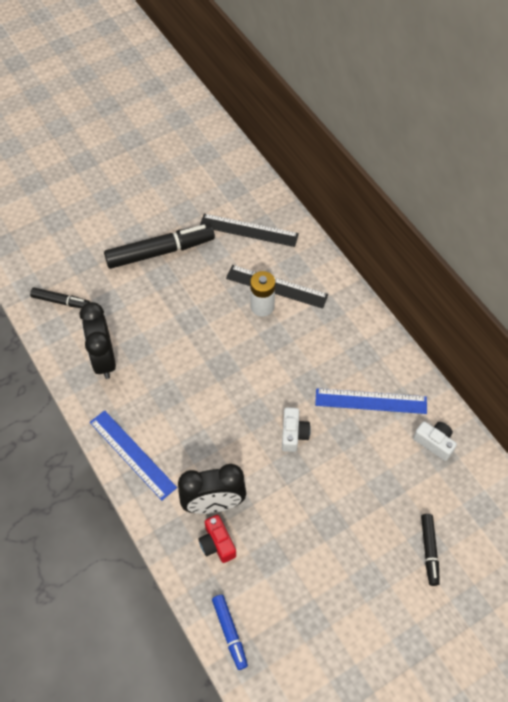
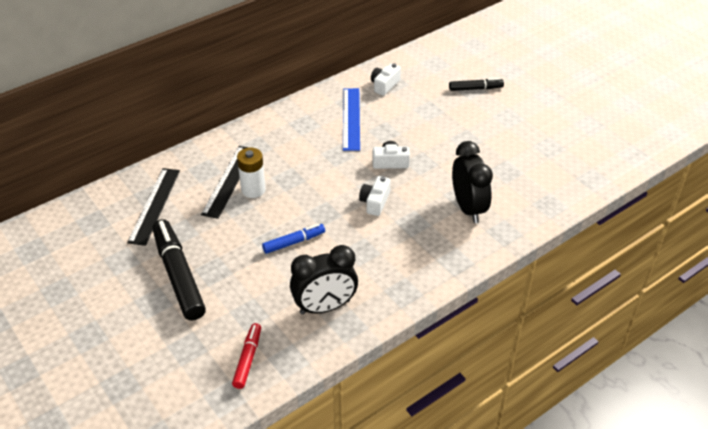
camera: 95 degrees left, 15 degrees down
black marker [30,288,90,308] -> red marker [232,323,261,389]
blue ruler [90,410,177,500] -> none
red camera [198,515,236,563] -> none
blue marker [212,595,248,670] -> blue marker moved to [262,224,325,254]
none -> white camera [359,176,391,216]

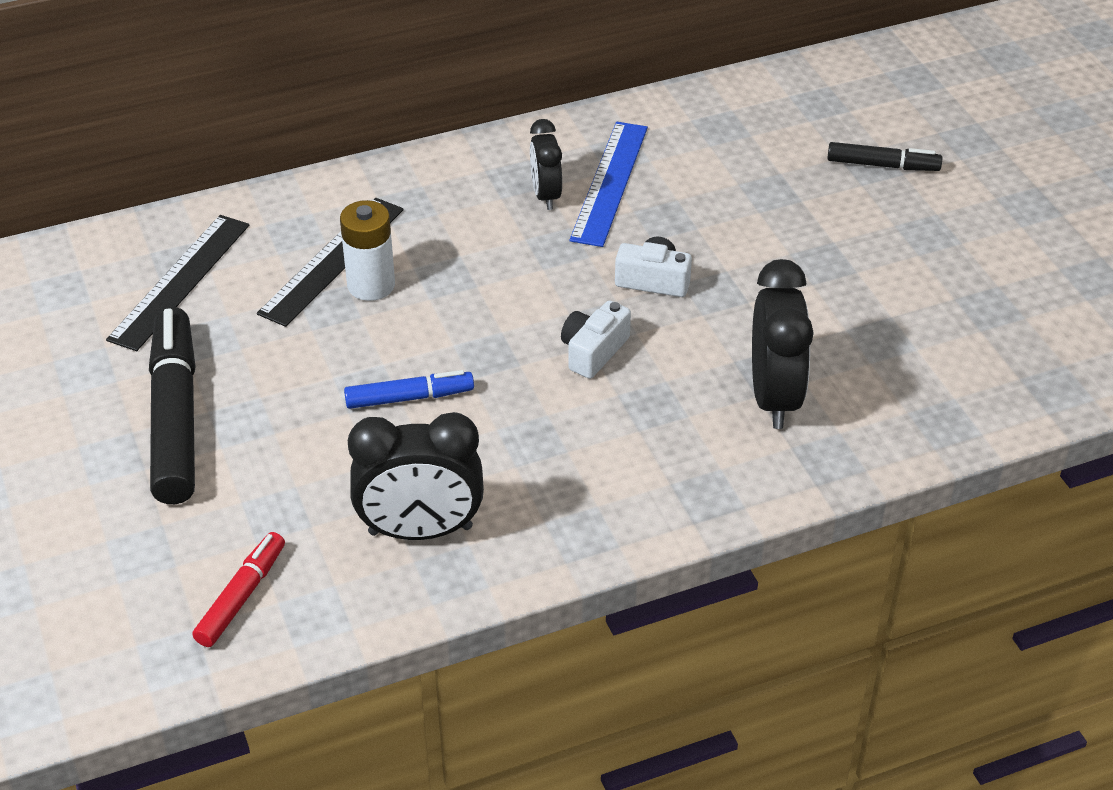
camera: 15 degrees right, 0 degrees up
white camera [371,63,401,96] -> none
none -> black clock [530,119,562,210]

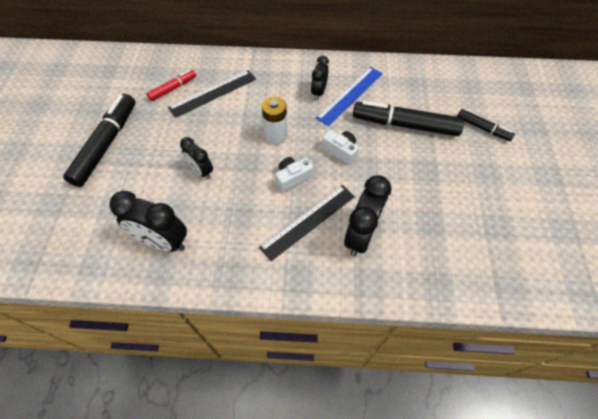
camera: 25 degrees right, 15 degrees up
black ruler [106,215,249,351] -> black ruler moved to [259,185,355,261]
red marker [192,532,285,647] -> red marker moved to [147,69,196,101]
white battery [340,200,395,301] -> white battery moved to [262,97,288,144]
blue marker [344,370,474,409] -> black clock [180,137,213,179]
none -> black marker [353,101,464,136]

